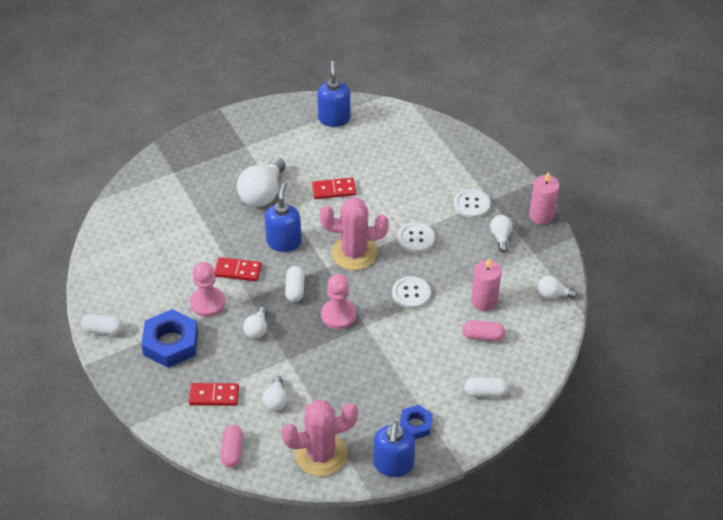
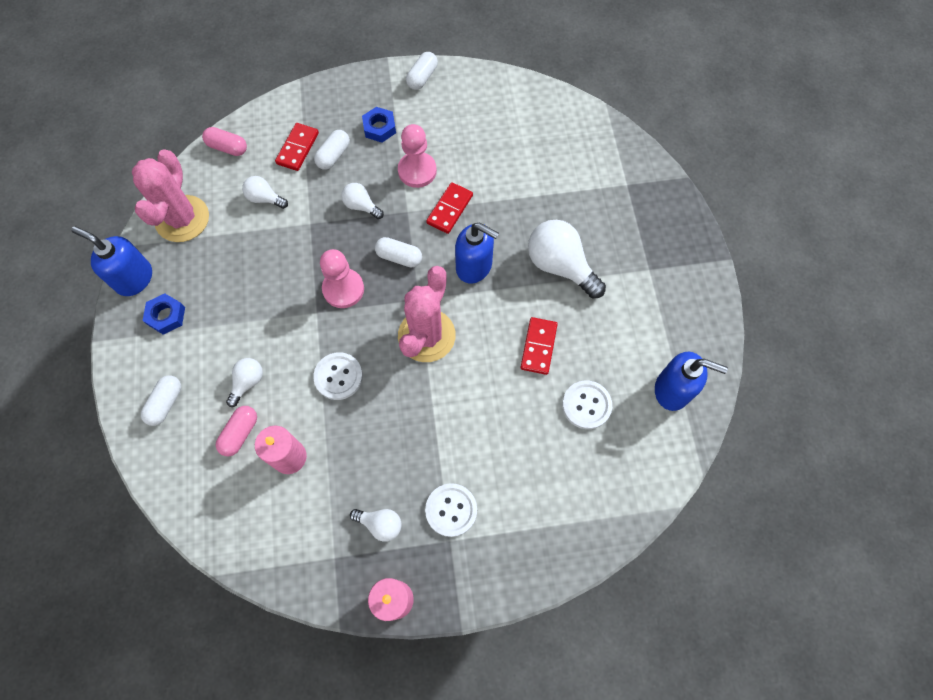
camera: 110 degrees right, 20 degrees up
blue nut [141,309,198,368] -> blue nut [362,107,396,143], size x0.57
white button [397,222,435,253] -> white button moved to [562,381,612,429]
white light bulb [537,276,577,299] -> white light bulb moved to [226,358,263,407]
none -> white capsule [314,130,350,170]

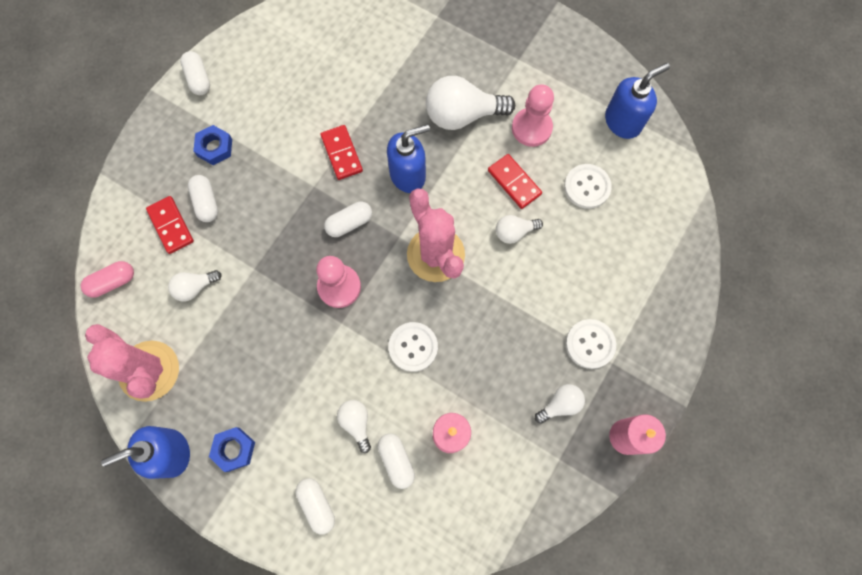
camera: 50 degrees left, 5 degrees up
pink capsule [216,406,257,456] -> white capsule [378,433,415,489]
white light bulb [341,183,384,219] -> white light bulb moved to [496,215,543,244]
pink pawn [398,124,437,188] -> pink pawn moved to [512,84,554,147]

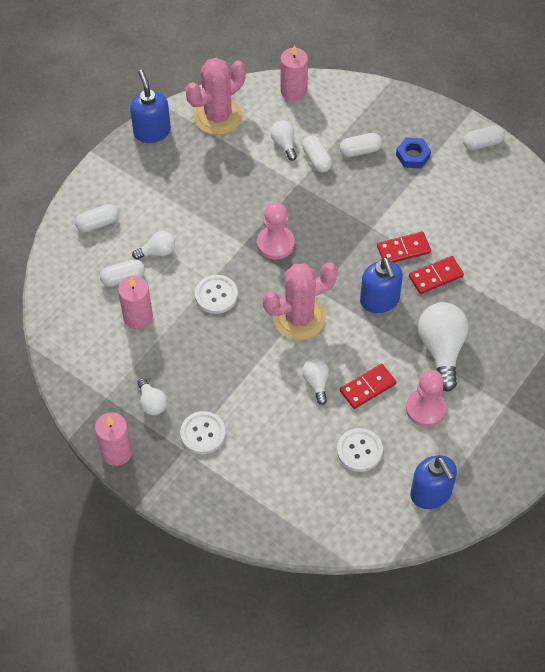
camera: 95 degrees right, 15 degrees down
pink capsule [81,261,134,298] -> pink candle [281,45,308,101]
red domino [146,196,194,254] -> red domino moved to [409,256,464,294]
blue nut [209,427,255,472] -> none
white capsule [324,202,372,237] -> white capsule moved to [302,136,332,172]

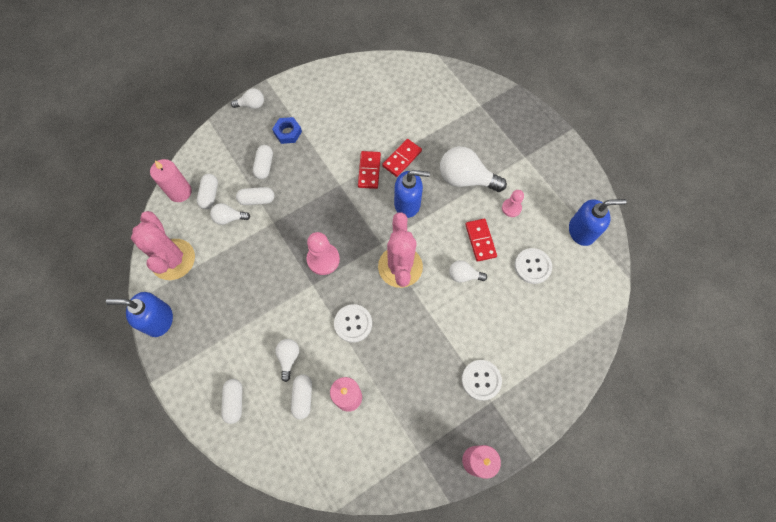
camera: 70 degrees left, 10 degrees up
white light bulb [138,378,167,415] -> white light bulb moved to [231,88,264,109]
pink pawn [406,370,447,427] -> pink pawn [502,190,524,217], size x0.62
red domino [409,256,464,294] -> red domino turned 45 degrees clockwise [382,139,422,177]
white capsule [463,125,505,150] -> white capsule moved to [197,174,218,209]

